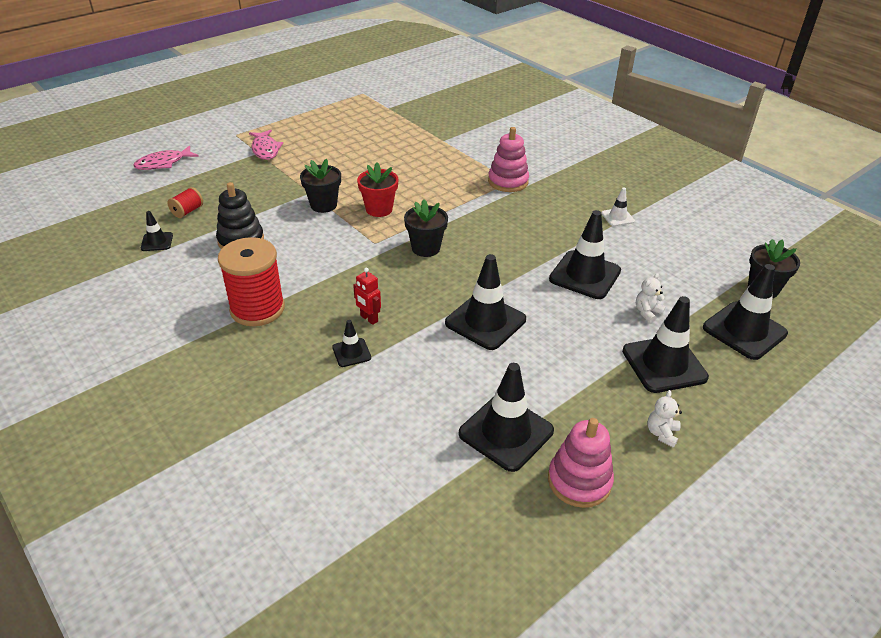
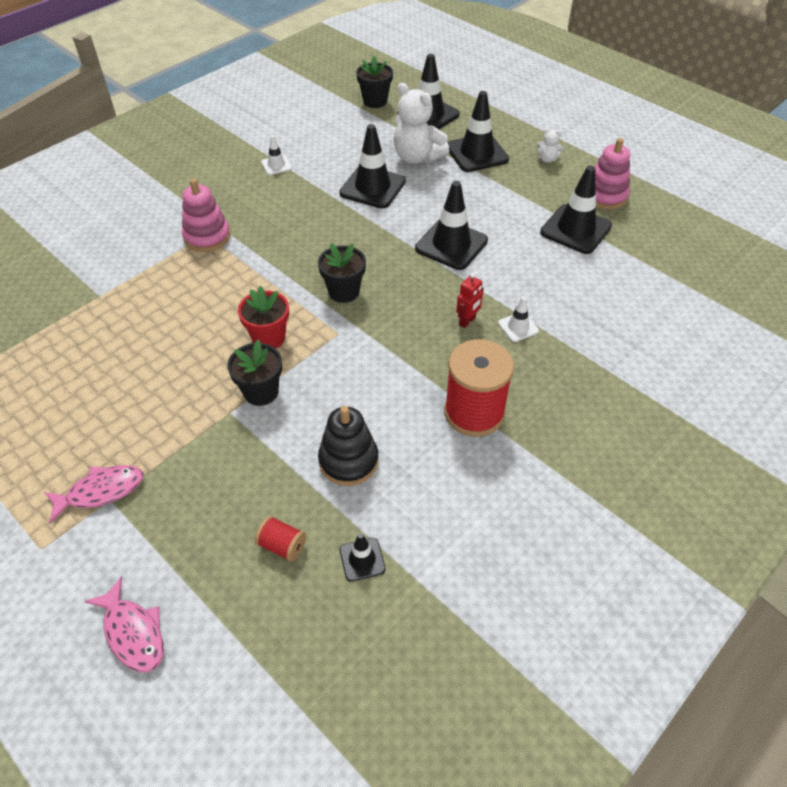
camera: 95 degrees left, 10 degrees up
black traffic cone [332,320,371,367] -> white traffic cone [498,297,539,342]
white teddy bear [636,273,666,323] -> white teddy bear [394,83,449,164], size x2.16

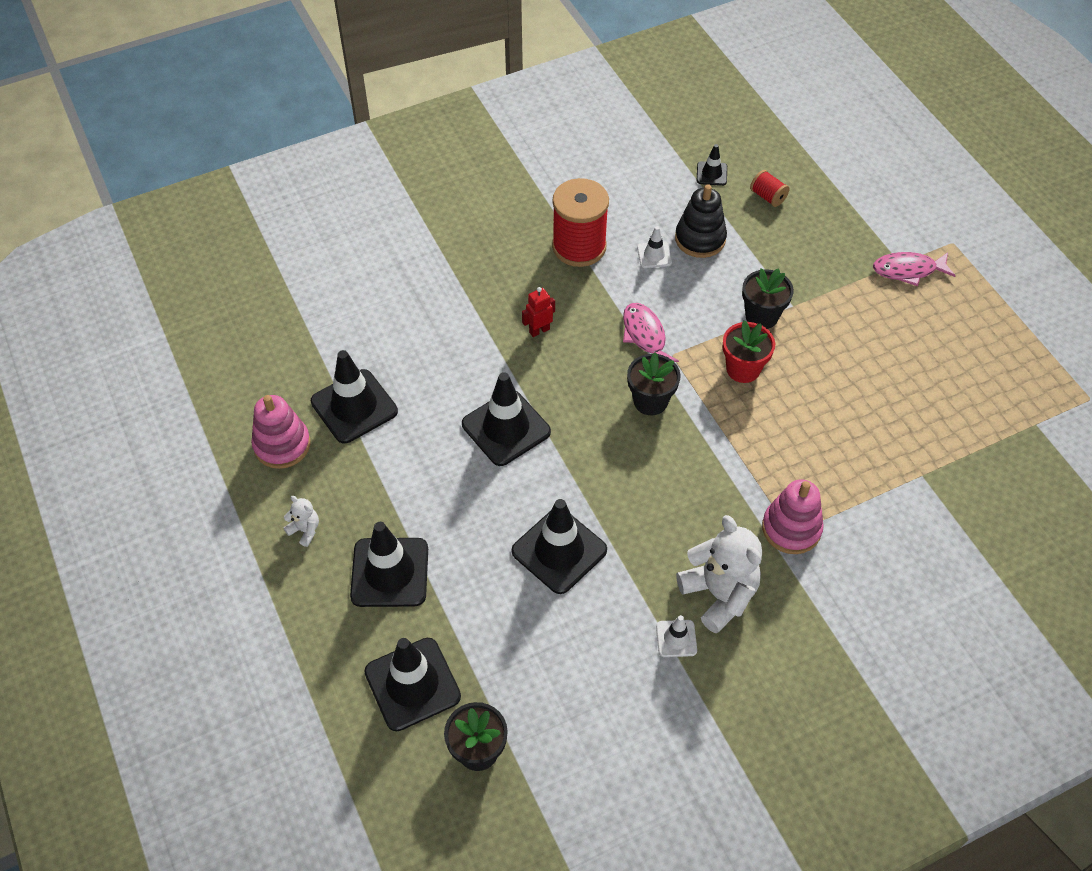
camera: 160 degrees left, 5 degrees up
pink fish [84,576,164,672] -> pink fish moved to [623,303,679,362]
white teddy bear [394,83,449,164] -> white teddy bear moved to [676,515,762,633]
white traffic cone [498,297,539,342] -> white traffic cone moved to [637,226,672,268]

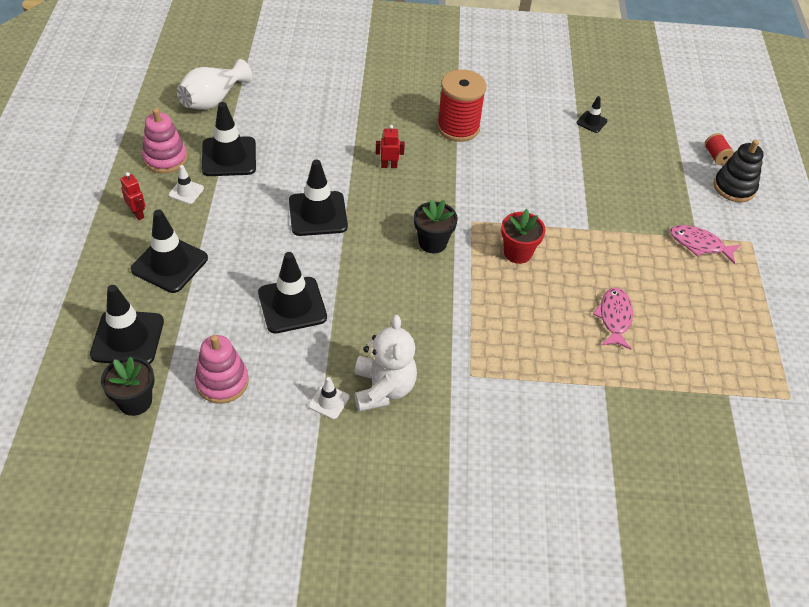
camera: 25 degrees right, 5 degrees down
white teddy bear [284,496,319,547] -> red robot [120,172,145,220]
pink fish [623,303,679,362] -> pink fish moved to [593,288,633,350]
white traffic cone [637,226,672,268] -> white traffic cone moved to [169,165,204,204]
black stacking toy [675,184,727,258] -> black stacking toy moved to [714,140,764,202]
black flower pot [742,268,794,329] -> none
red spool [750,170,789,207] -> red spool moved to [704,133,735,165]
pink stacking toy [762,480,824,554] -> pink stacking toy moved to [195,335,249,404]
none -> white vase [177,59,252,110]

